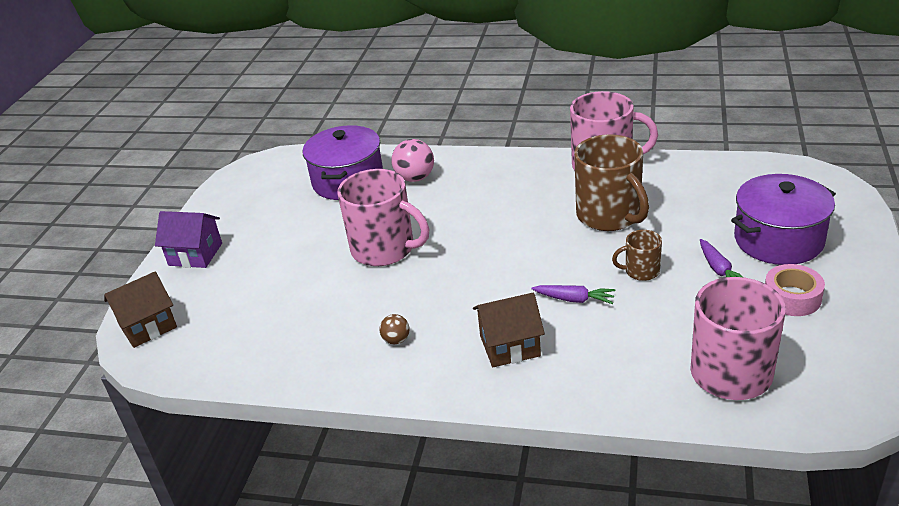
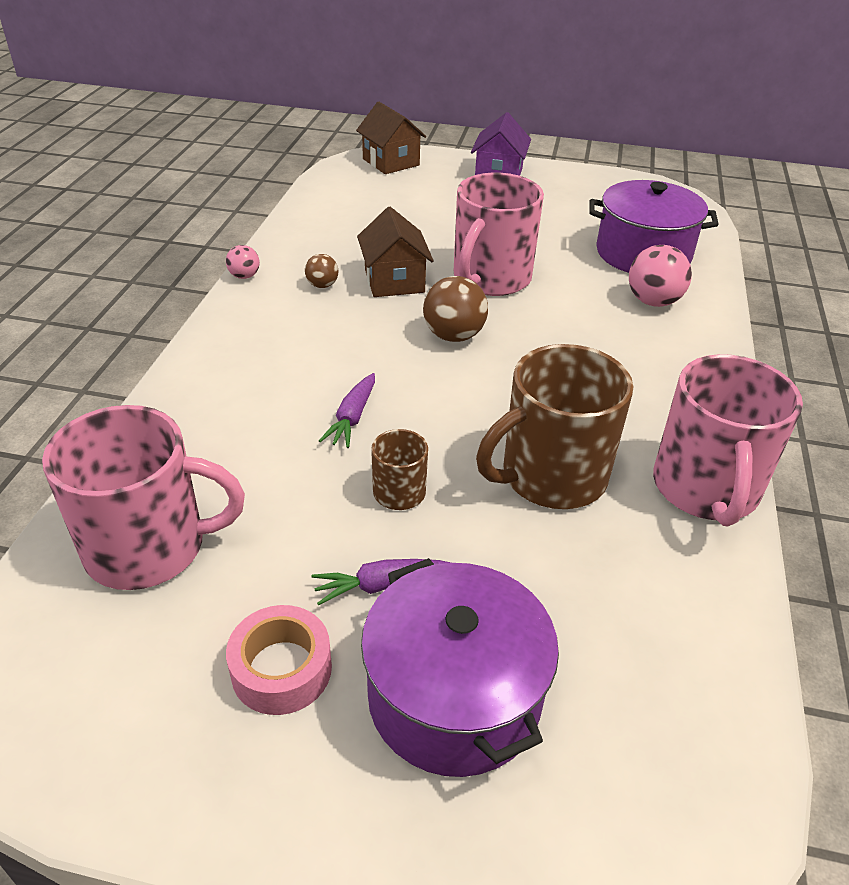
camera: 85 degrees right, 5 degrees up
brown house [473,293,545,367] -> brown house moved to [357,207,434,297]
none -> pink ball [226,245,260,279]
none -> brown ball [423,276,488,342]

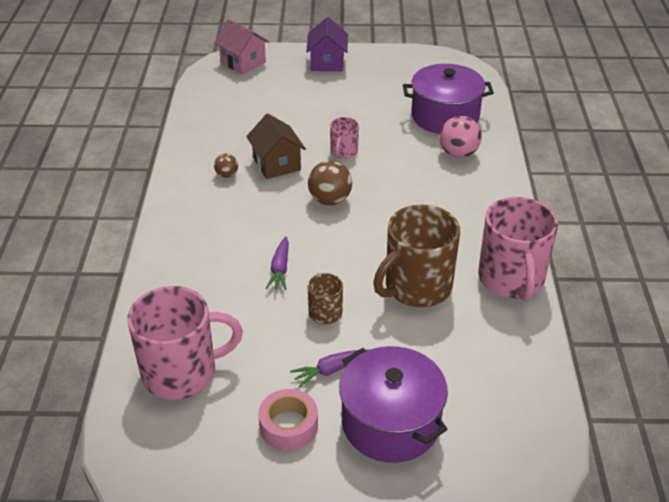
camera: 10 degrees left, 0 degrees up
pink ball [226,245,260,279] -> none
brown house [356,102,426,174] -> pink house [214,19,269,74]
pink mug [454,173,544,296] -> pink mug [330,117,359,159], size x0.49

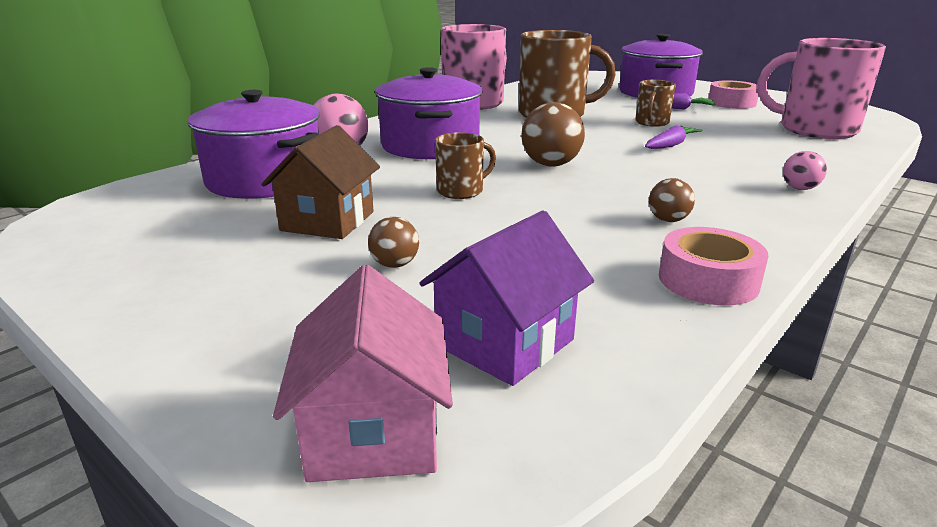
camera: 140 degrees left, 15 degrees down
brown house [246,114,306,179] -> brown house moved to [261,125,380,239]
purple house [306,17,348,71] -> purple house moved to [419,210,594,386]
pink mug [330,117,359,159] -> brown mug [435,132,496,199]
none -> brown ball [368,217,419,268]
none -> purple pot [375,67,483,159]
none -> pink tape [659,227,768,305]
none -> pink ball [783,151,827,190]

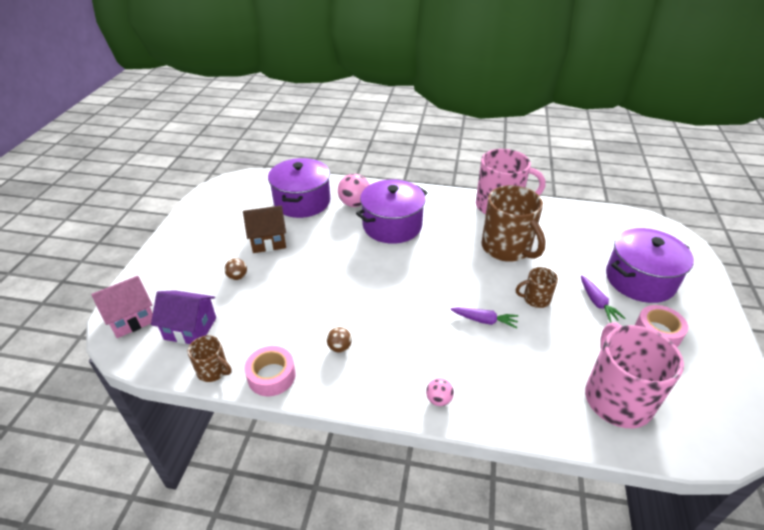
camera: 60 degrees right, 15 degrees up
brown mug [435,132,496,199] -> brown mug moved to [188,335,232,382]
brown ball [521,102,585,166] -> none

